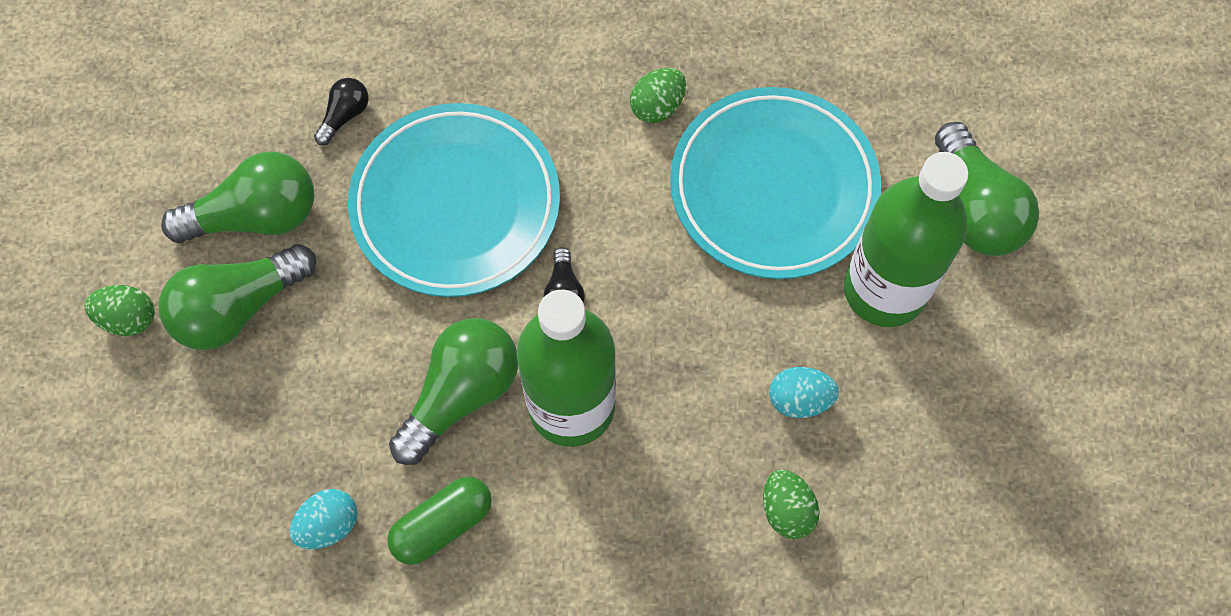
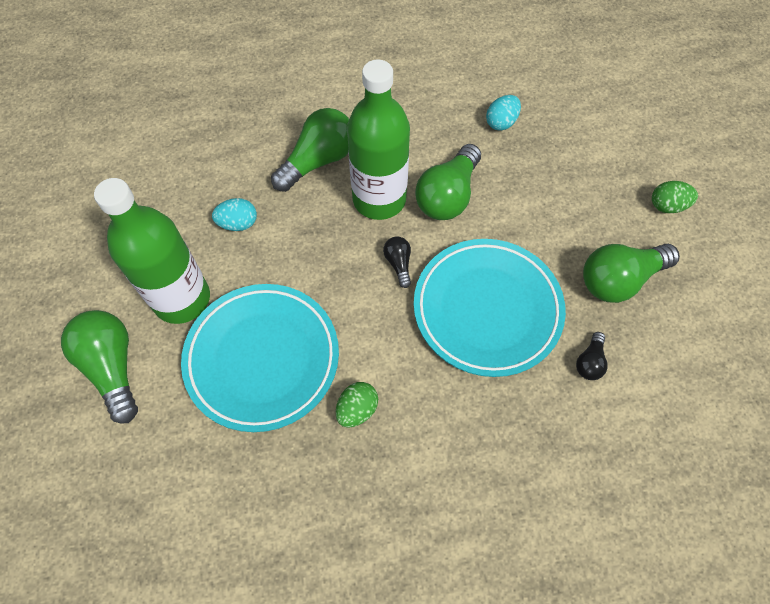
camera: 170 degrees right, 5 degrees down
green light bulb [159,244,316,350] -> green light bulb moved to [271,108,349,192]
green capsule [387,477,492,565] -> none
green egg [763,469,820,539] -> none

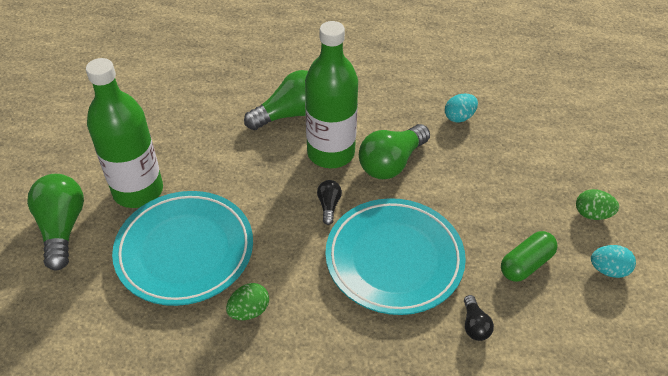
camera: 15 degrees right, 15 degrees down
turquoise egg [212,198,257,231] -> turquoise egg moved to [591,245,636,278]
black light bulb [576,332,608,380] -> black light bulb turned 45 degrees counterclockwise [464,295,494,341]
green light bulb [583,244,680,303] -> green capsule [501,231,558,282]

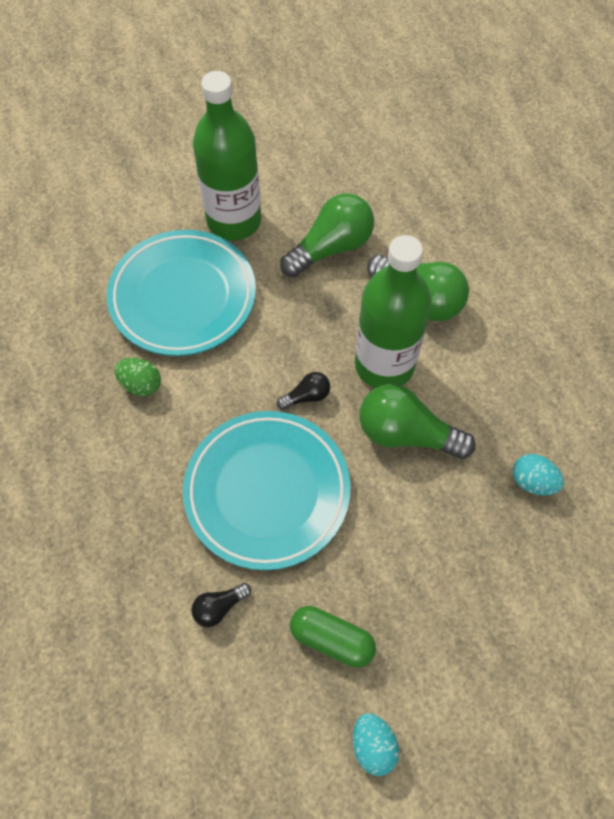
camera: 65 degrees right, 15 degrees up
green light bulb [27,174,84,270] -> green light bulb moved to [280,193,374,277]
green egg [576,189,619,220] -> none

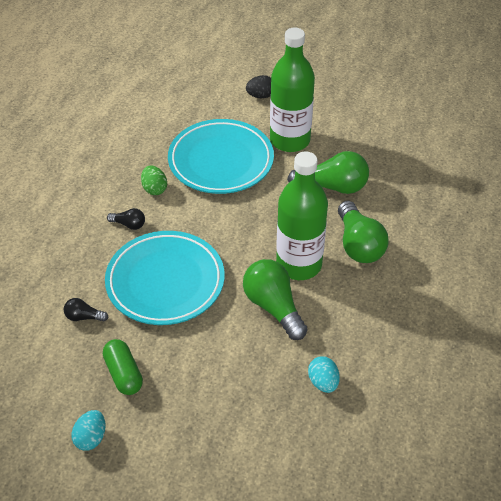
camera: 40 degrees right, 15 degrees down
black light bulb [277,372,330,410] -> black light bulb moved to [107,208,145,230]
none -> black egg [246,75,271,98]

